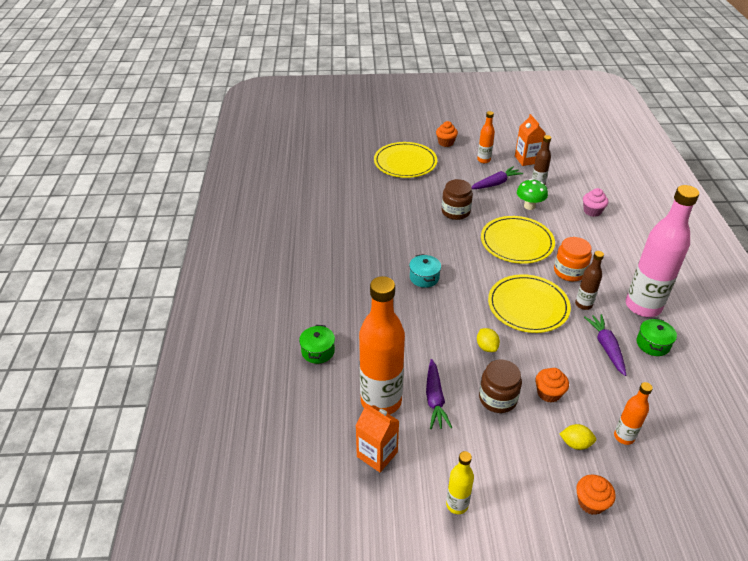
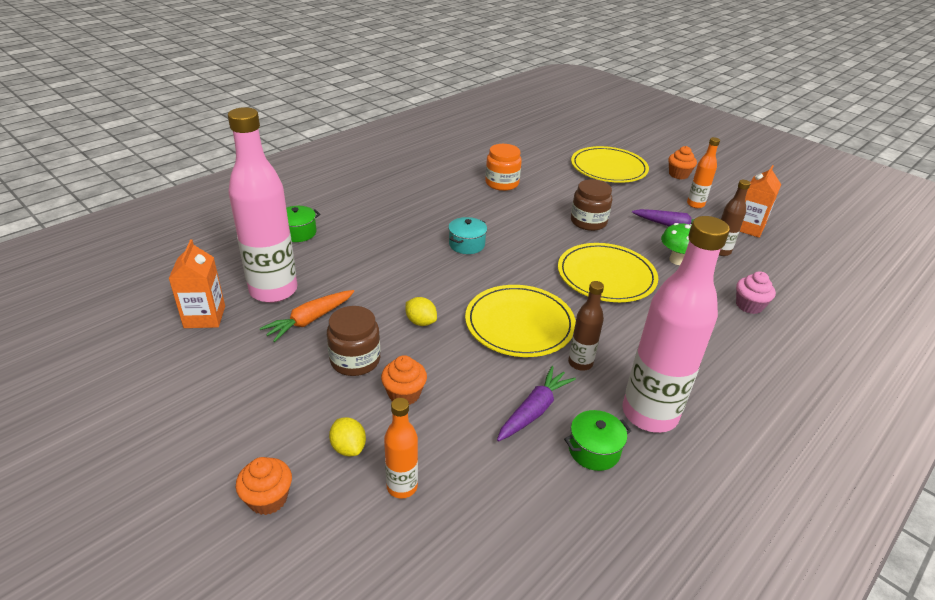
camera: 45 degrees right, 5 degrees down
orange bottle [359,276,405,415] -> pink bottle [228,107,297,303]
purple carrot [426,359,452,429] -> orange carrot [260,290,354,342]
yellow bottle [446,451,474,514] -> none
yellow lemon [477,328,500,352] -> yellow lemon turned 75 degrees counterclockwise [406,297,437,326]
orange jar [554,237,592,282] -> orange jar moved to [485,144,522,191]

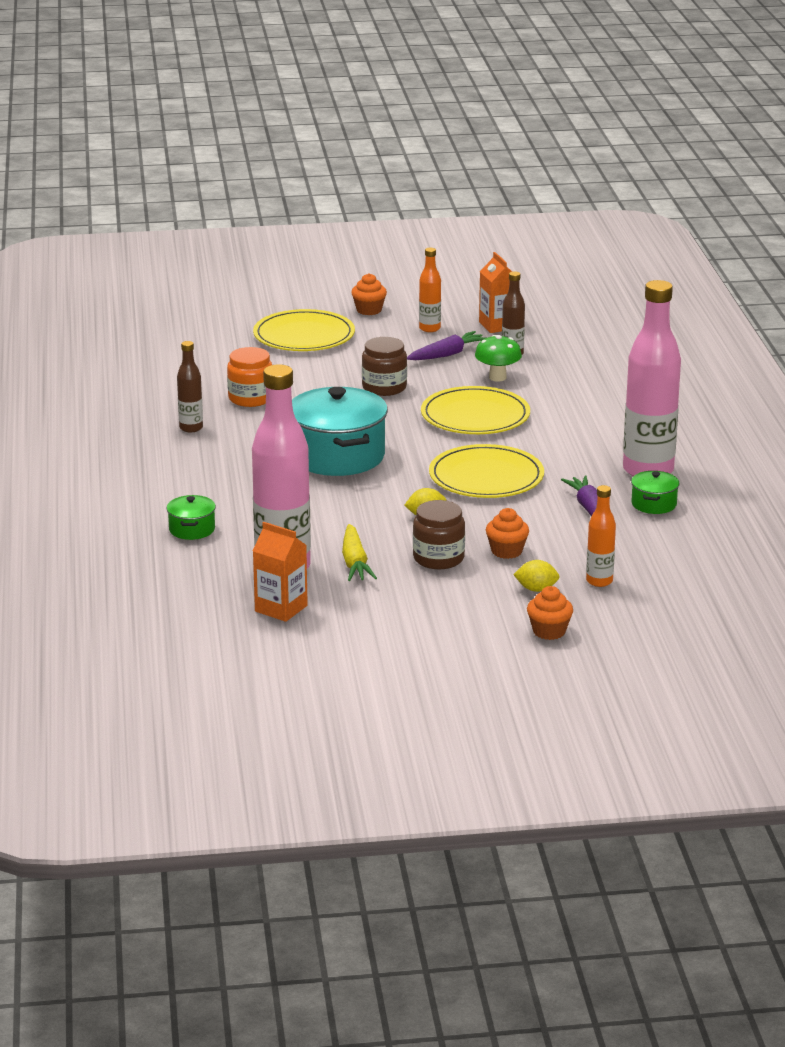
camera: 50 degrees left, 10 degrees down
orange carrot [260,290,354,342] -> yellow carrot [342,524,377,581]
turquoise pot [448,217,487,254] -> turquoise pot [292,387,388,476], size x2.17
brown bottle [568,281,604,371] -> brown bottle moved to [177,341,203,432]
pink cupcake [736,271,776,314] -> none

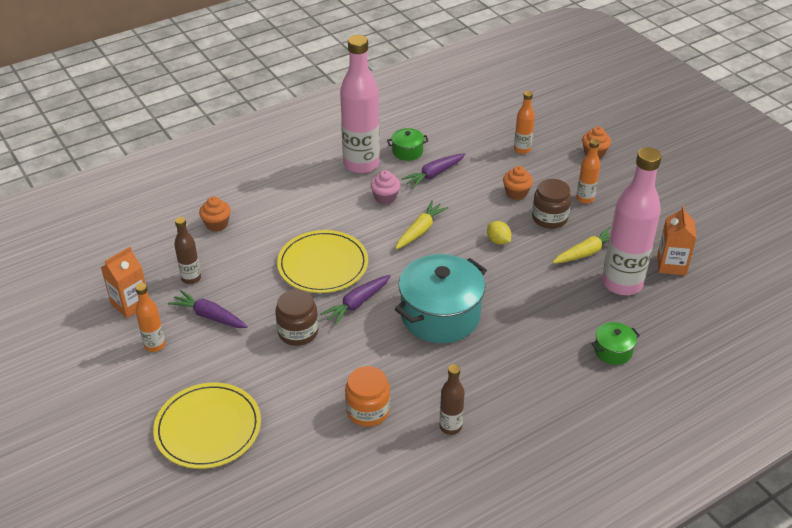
camera: 115 degrees left, 15 degrees up
orange cupcake [351,273,387,315] -> orange cupcake moved to [199,197,231,232]
yellow plate [429,444,544,498] -> yellow carrot [395,201,448,249]
green mushroom [475,335,522,381] -> none
yellow lemon [513,560,559,592] -> none
none -> purple carrot [320,275,391,326]
none -> pink cupcake [370,170,401,205]
none -> orange bottle [576,139,600,204]

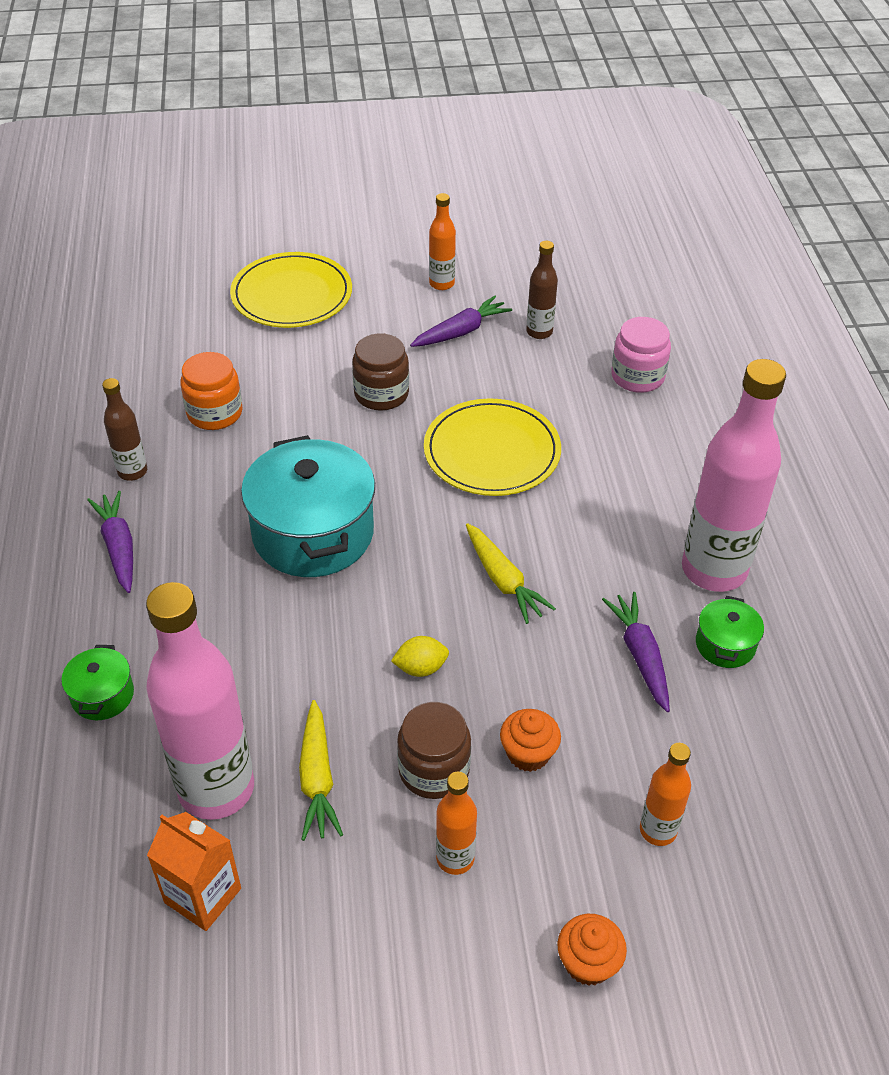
camera: 115 degrees right, 5 degrees up
orange carton [101,247,149,318] -> none
orange cupcake [199,197,231,232] -> pink jar [611,317,671,393]
purple carrot [320,275,391,326] -> purple carrot moved to [87,491,133,593]
pink cupcake [370,170,401,205] -> none

